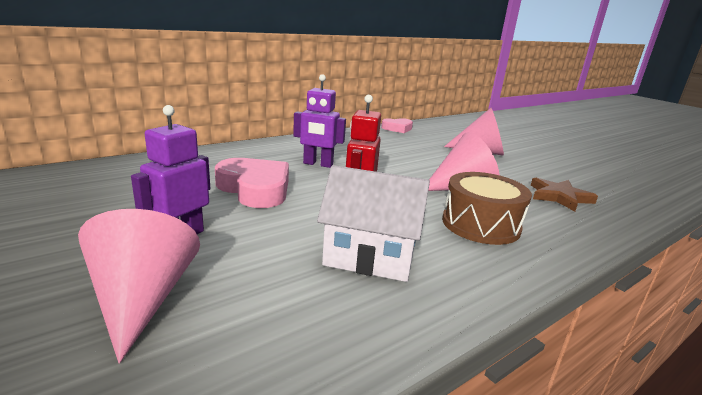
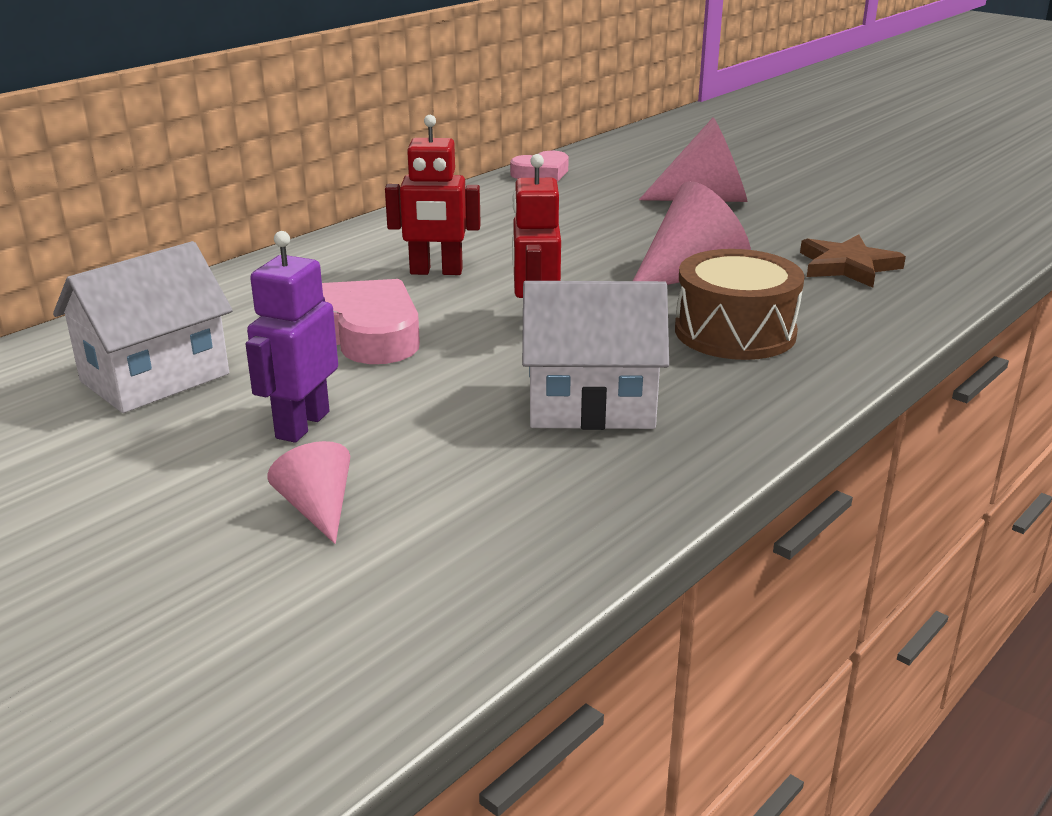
camera: 10 degrees left, 5 degrees up
pink cone [78,209,200,364] -> pink cone [267,441,350,544], size x0.55
purple robot [293,74,346,168] -> red robot [385,115,481,275]
none -> white house [53,241,233,413]

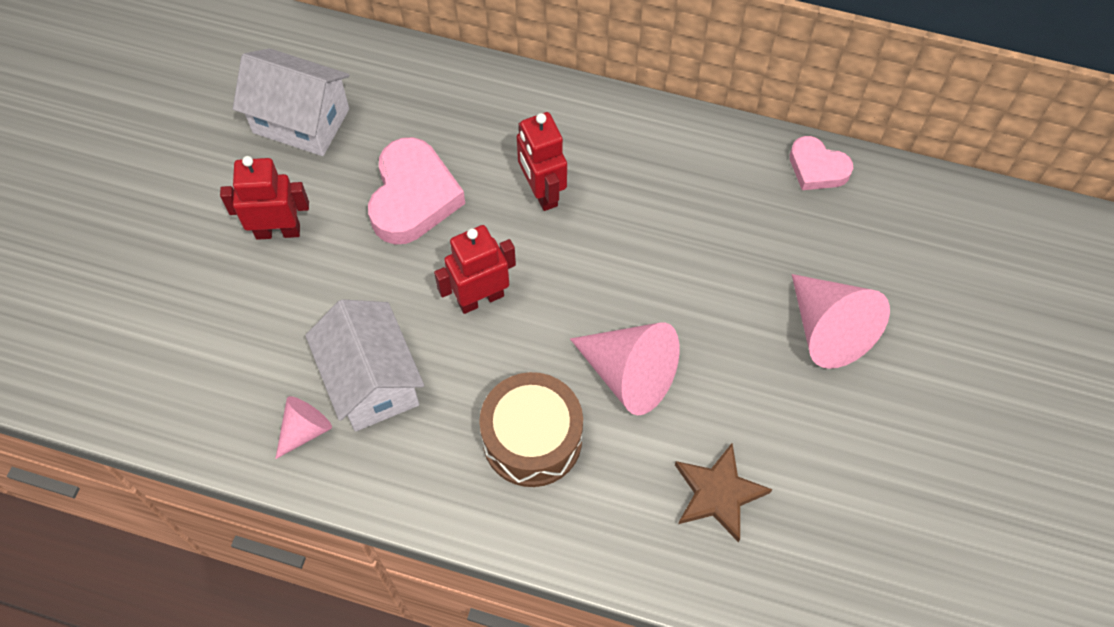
camera: 65 degrees right, 35 degrees up
purple robot [246,231,338,443] -> red robot [220,156,309,240]
pink cone [267,441,350,544] -> pink cone moved to [275,396,332,459]

